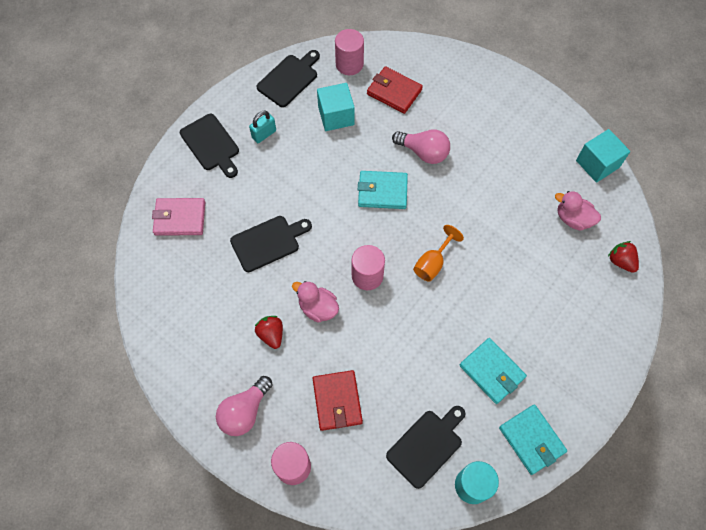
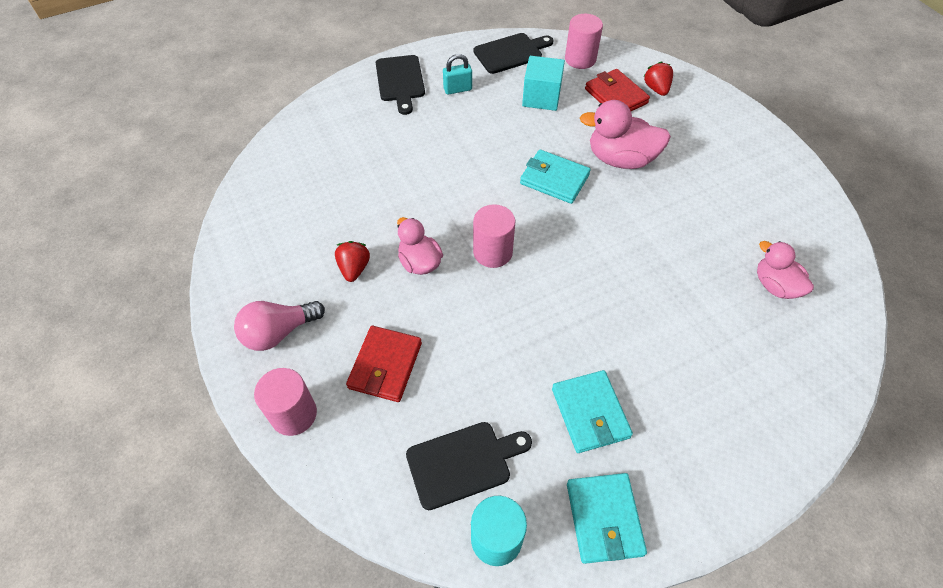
camera: 25 degrees right, 10 degrees down
pink wallet [152,198,205,236] -> none
black cutting board [230,216,312,272] -> none
pink light bulb [392,129,450,164] -> pink duck [580,100,671,169]
orange goblet [413,225,464,282] -> none
turquoise cube [576,129,630,183] -> none
red strawberry [608,241,639,273] -> red strawberry moved to [644,61,673,96]

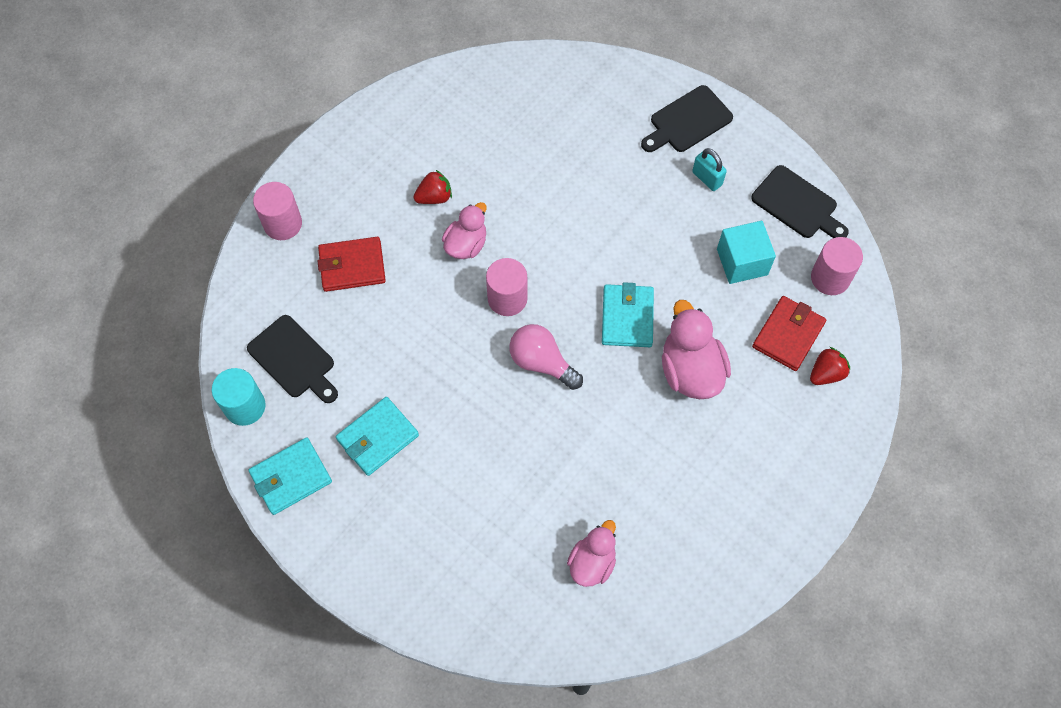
camera: 65 degrees right, 10 degrees up
pink light bulb [234,301,325,351] -> pink light bulb moved to [509,324,583,390]

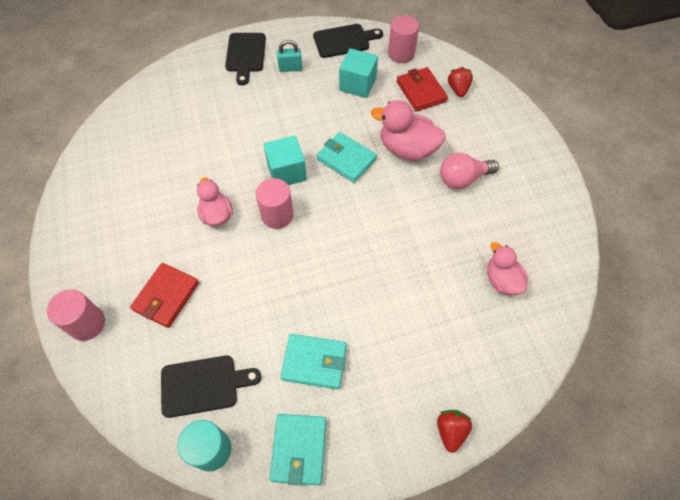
camera: 55 degrees left, 5 degrees down
turquoise wallet [336,397,419,476] -> turquoise wallet turned 75 degrees counterclockwise [280,334,347,389]
red strawberry [414,169,452,204] -> red strawberry moved to [437,410,472,453]
pink light bulb [509,324,583,390] -> pink light bulb moved to [440,153,499,189]
none -> turquoise cube [263,135,307,185]

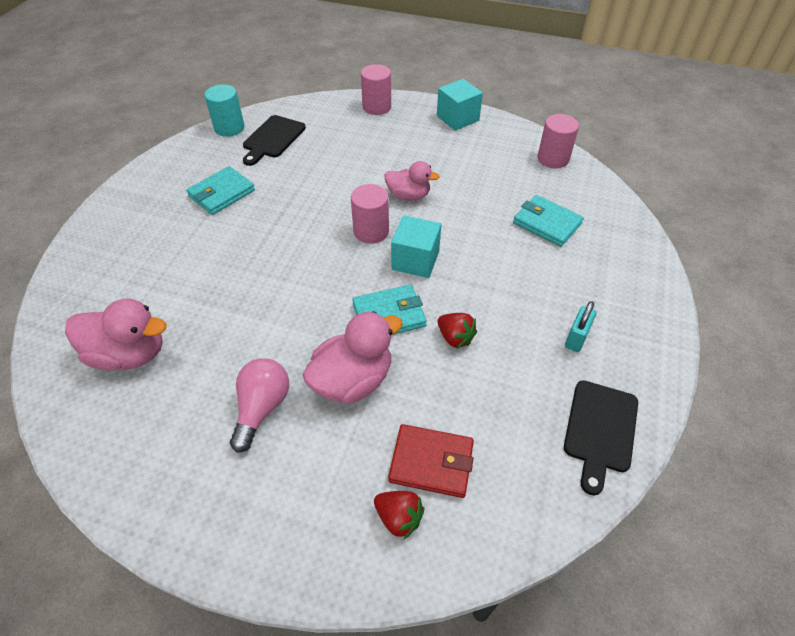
camera: 125 degrees right, 10 degrees down
red wallet [130,263,199,328] -> none
black cutting board [225,33,266,85] -> none
turquoise wallet [270,414,326,485] -> turquoise wallet moved to [513,195,584,247]
turquoise cube [339,48,378,98] -> turquoise cube moved to [437,79,483,131]
pink cylinder [388,15,419,63] -> pink cylinder moved to [537,114,579,168]
red strawberry [437,410,472,453] -> red strawberry moved to [438,313,477,349]
pink duck [487,242,528,295] -> pink duck [65,299,166,371], size x1.53

